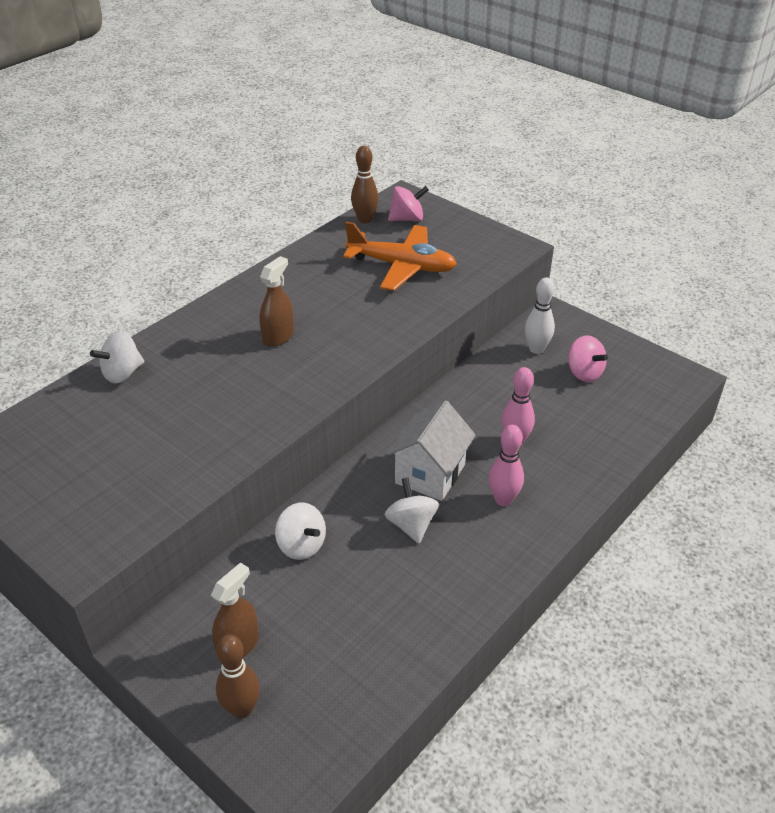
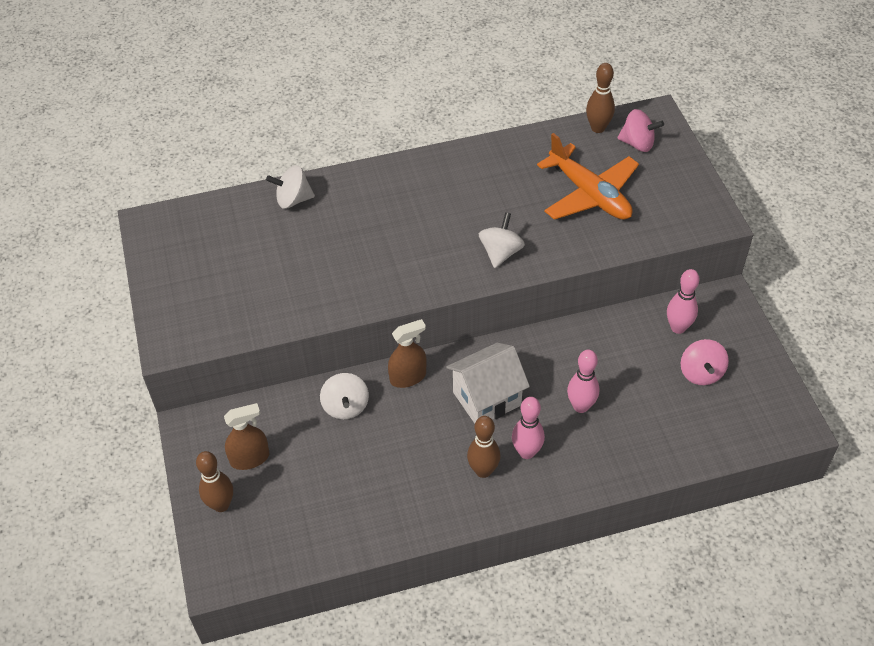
camera: 35 degrees right, 10 degrees up
brown spray bottle [259,256,294,347] -> brown spray bottle moved to [388,319,427,388]
white spinning top [385,478,439,544] -> white spinning top moved to [479,212,525,268]
white bowling pin [525,277,555,354] -> pink bowling pin [667,269,700,334]
none -> brown bowling pin [467,416,500,478]

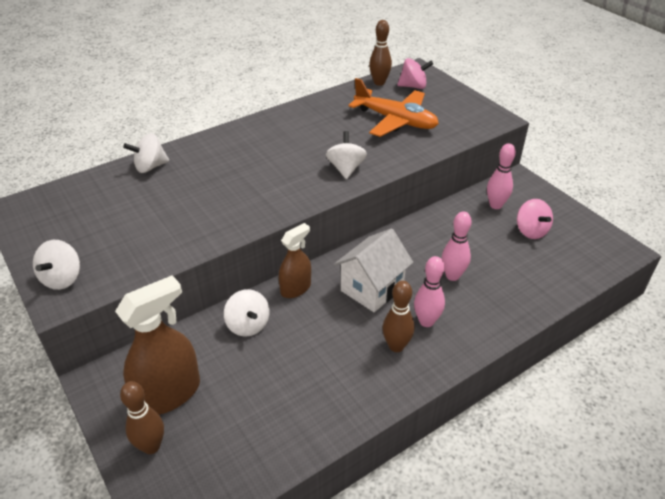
camera: 20 degrees left, 10 degrees down
brown spray bottle [224,403,270,470] -> brown spray bottle [115,275,200,415], size x1.64
none -> white spinning top [33,240,80,290]

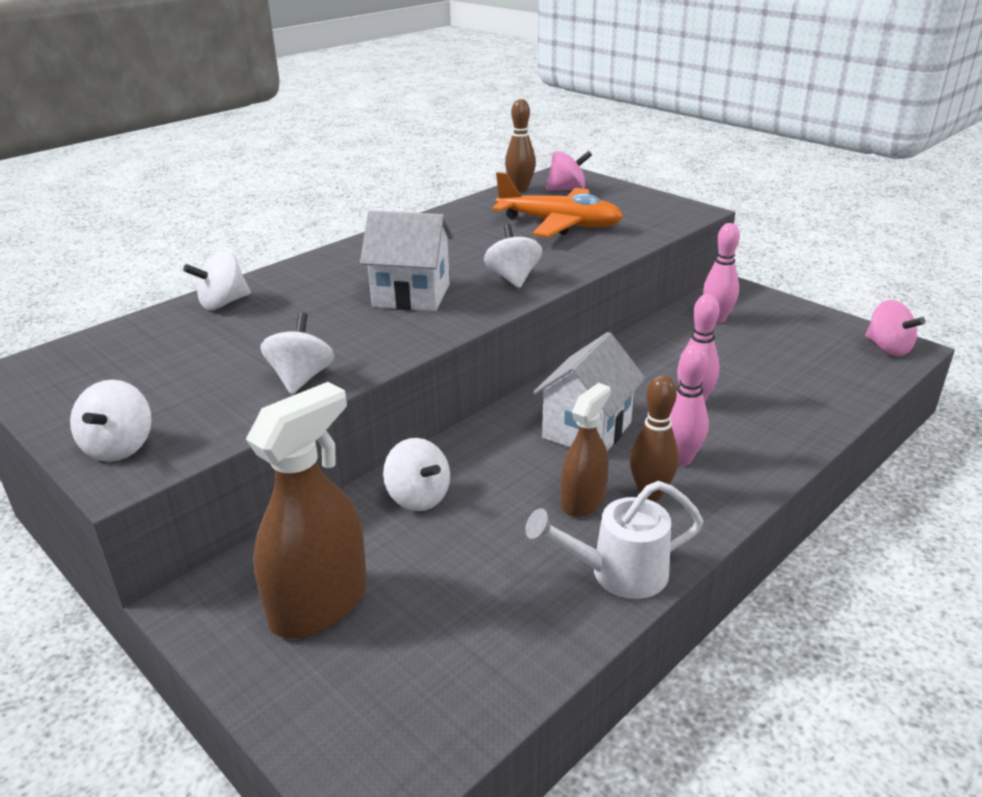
camera: 10 degrees left, 10 degrees down
brown bowling pin [120,381,164,454] -> none
brown spray bottle [279,223,311,298] -> brown spray bottle moved to [561,383,611,517]
pink spinning top [517,199,553,239] -> pink spinning top moved to [865,300,925,356]
none -> white spinning top [261,312,334,394]
none -> white house [360,210,454,311]
none -> white watering can [525,481,703,599]

